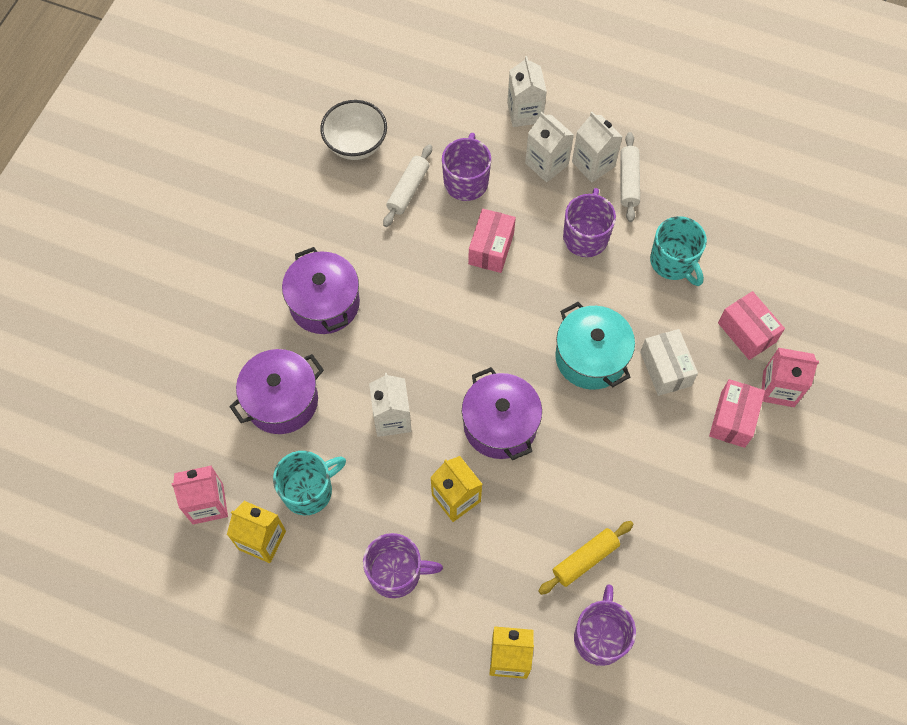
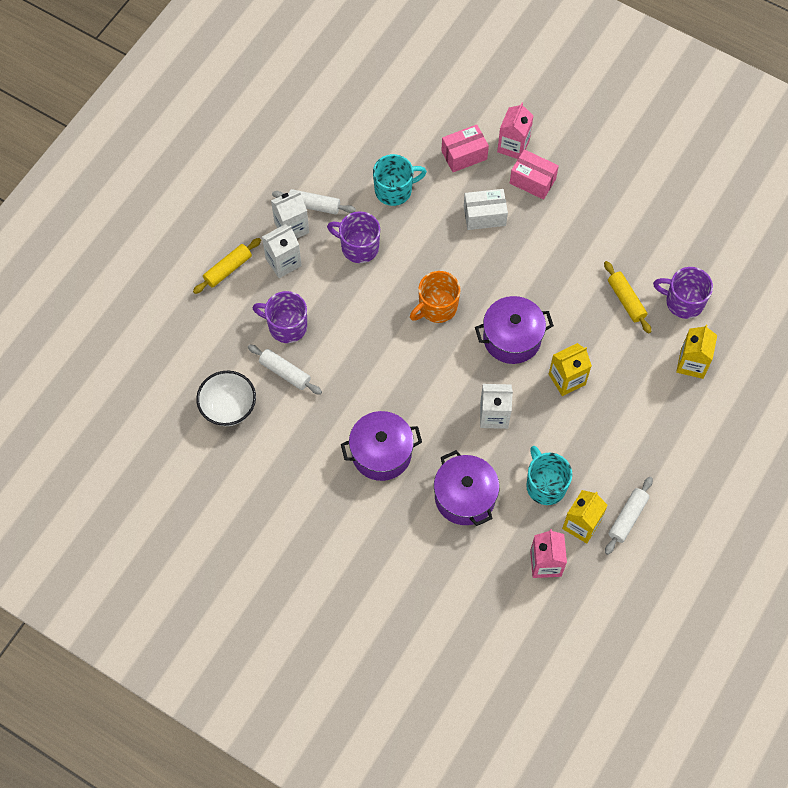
camera: 80 degrees left, 0 degrees up
purple mug [363,533,443,598] -> none
pink box [468,209,516,273] -> none
white carton [507,56,547,127] -> yellow rolling pin [193,238,261,294]
turquoise pot [555,302,635,390] -> none
none -> orange mug [410,271,461,323]
none -> white rolling pin [605,477,653,555]

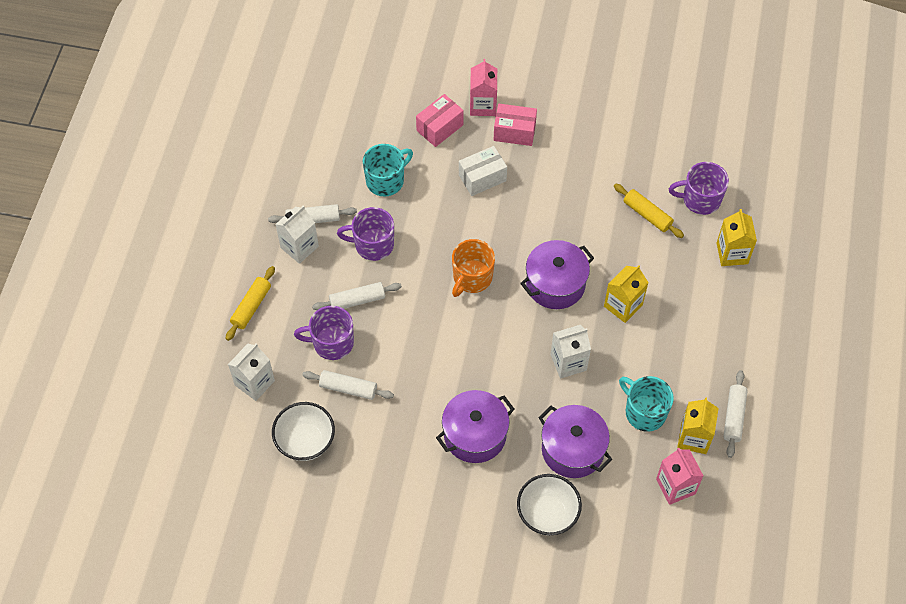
camera: 20 degrees left, 5 degrees down
white carton [262,224,302,278] -> white carton moved to [228,343,275,401]
none -> white rolling pin [312,282,402,310]
none -> white bowl [517,474,582,536]

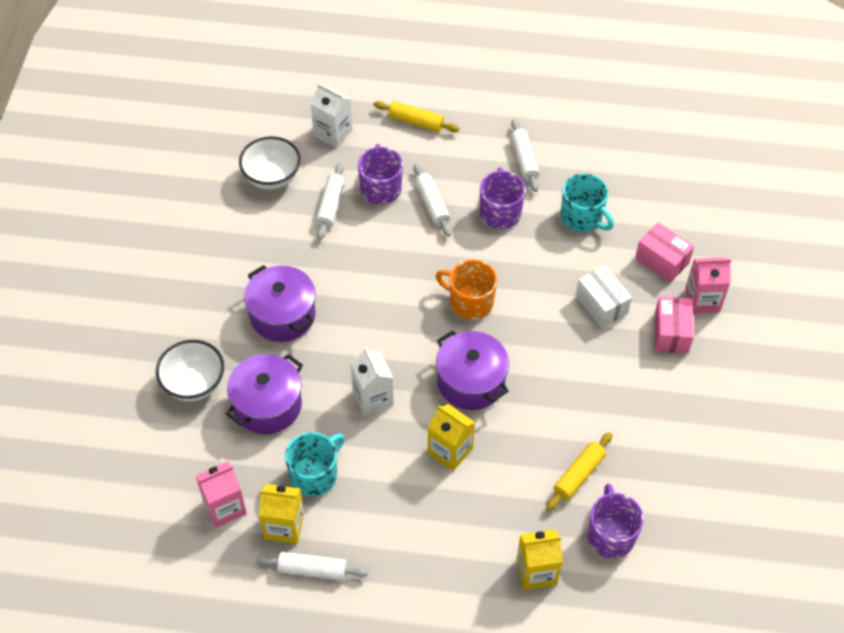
camera: 85 degrees right, 5 degrees down
white carton [275,206,319,264] -> none

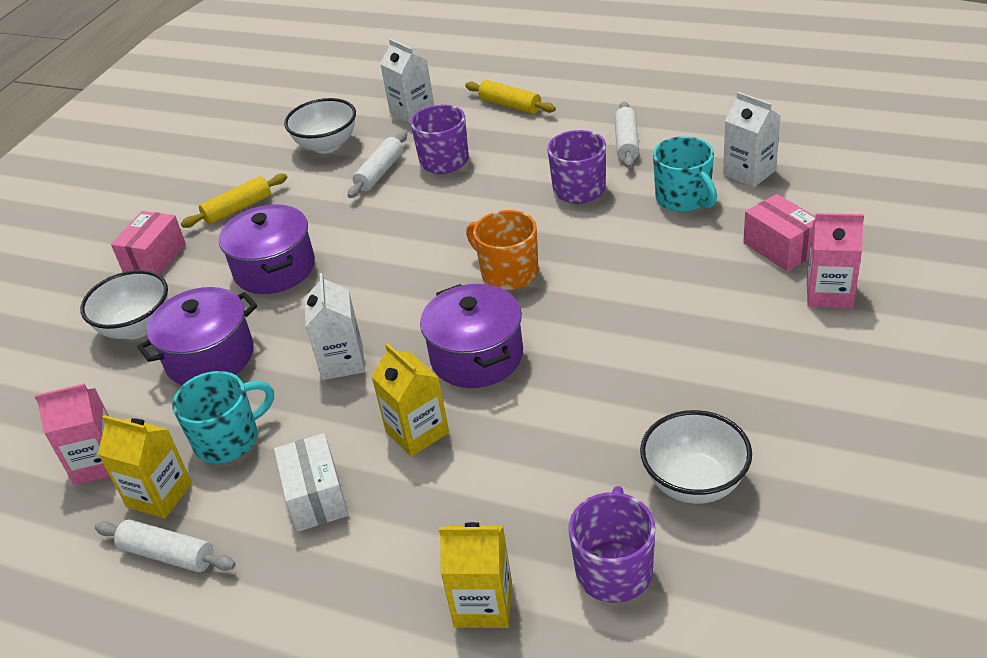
camera: 20 degrees right, 15 degrees down
white rolling pin [413,164,451,237] -> none
yellow rolling pin [546,432,612,511] -> yellow rolling pin moved to [181,174,287,228]
white box [576,266,632,328] -> white box moved to [274,433,348,532]
pink box [655,296,694,354] -> pink box moved to [111,211,186,275]
none -> white bowl [640,410,752,504]
none -> white carton [723,92,780,188]

